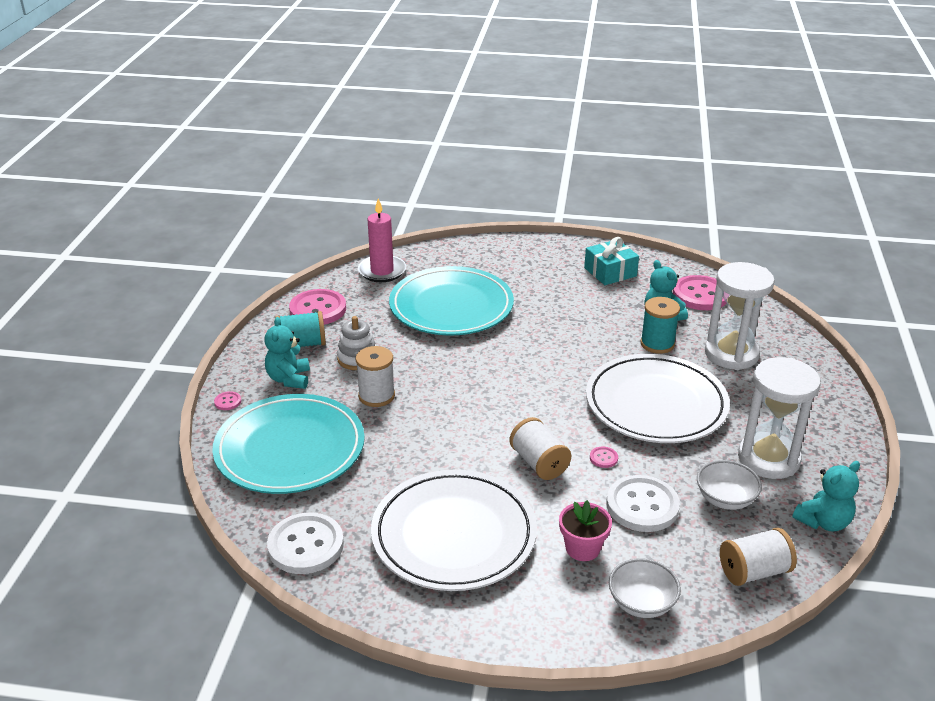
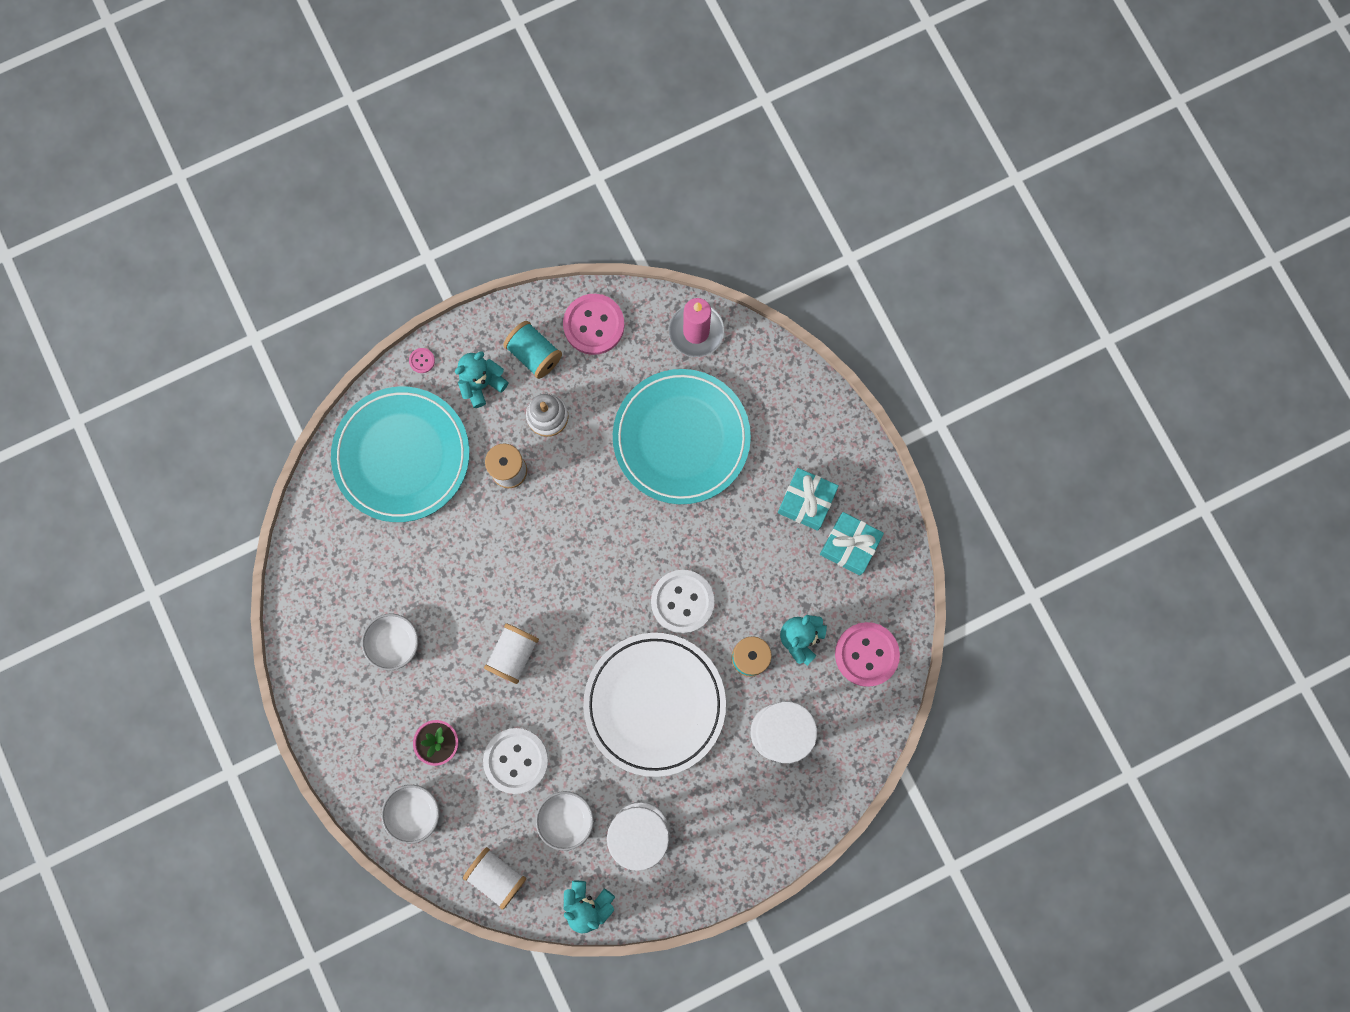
camera: 55 degrees right, 45 degrees up
white button [267,513,344,574] -> white button moved to [651,570,714,634]
white plate [371,469,537,591] -> white bowl [362,613,418,671]
pink button [590,446,618,468] -> none
none -> turquoise gift [778,468,839,531]

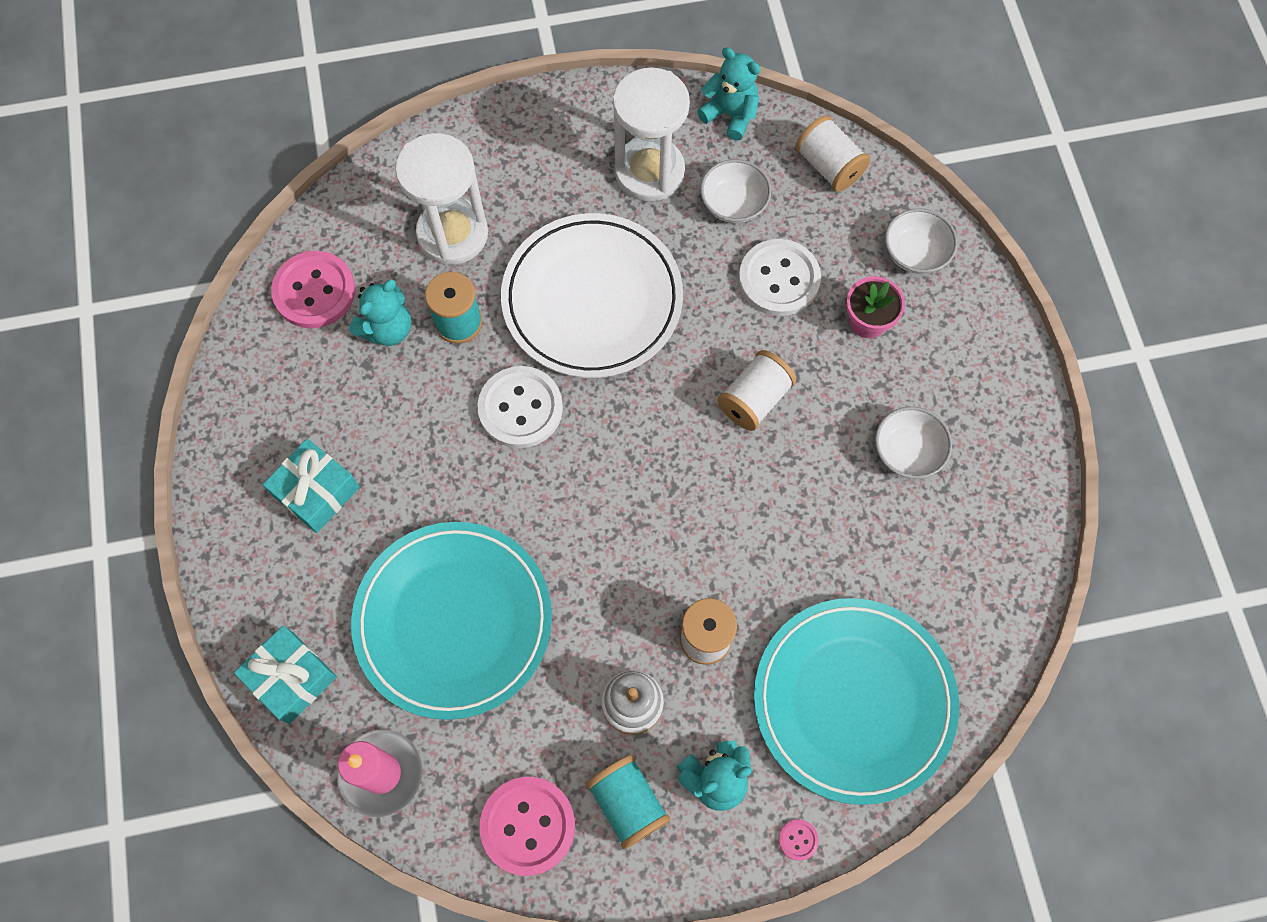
camera: 165 degrees left, 10 degrees down
turquoise gift [820,512,884,576] -> turquoise gift moved to [234,625,337,724]

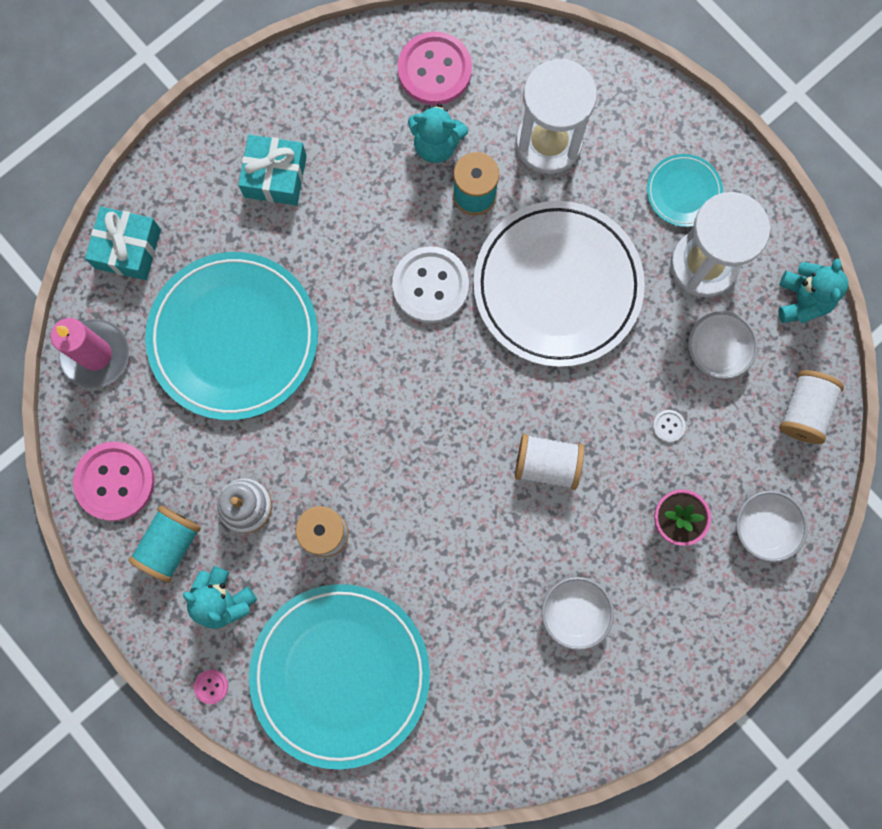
camera: 60 degrees right, 10 degrees up
white button [739,239,821,316] -> white button [653,410,686,442], size x0.41
none -> turquoise plate [647,154,723,227]

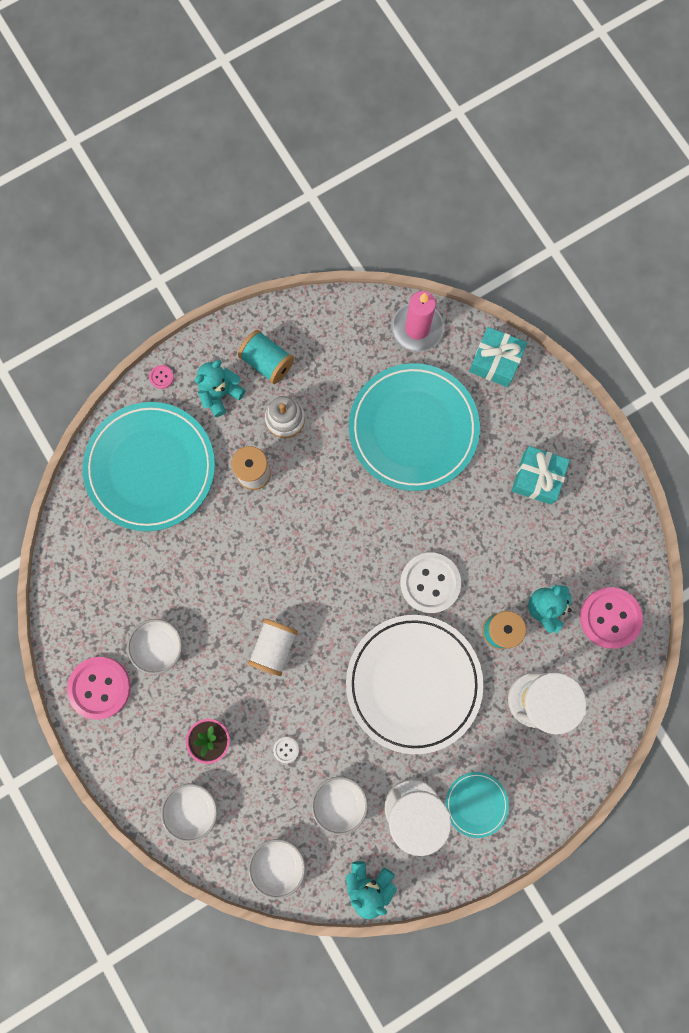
camera: 100 degrees right, 0 degrees up
pink button [73,441,155,521] -> pink button moved to [67,657,131,720]
white spool [779,370,844,444] -> white bowl [248,839,306,899]

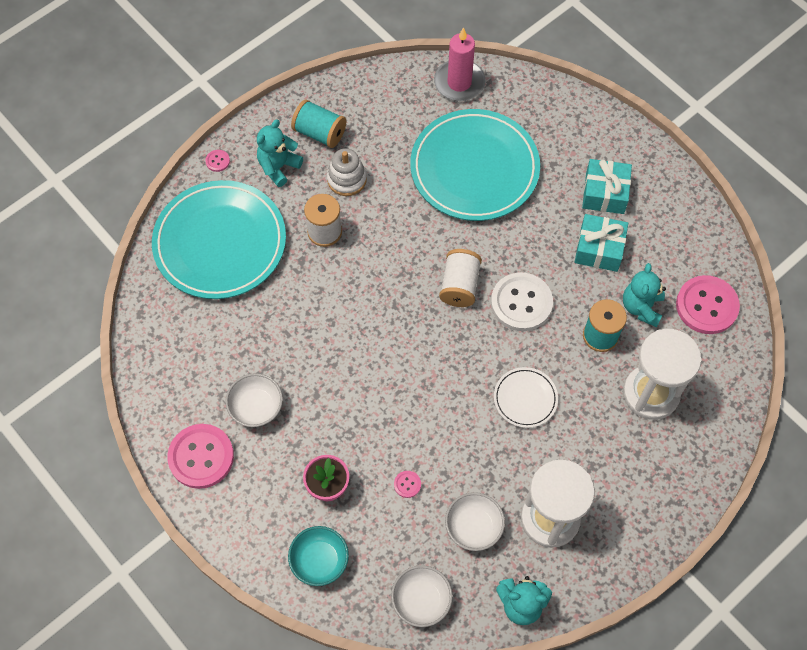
camera: 10 degrees left, 15 degrees down
white bowl [161,783,218,842] -> turquoise bowl [288,526,349,586]
white spool [248,619,298,676] -> white spool moved to [439,249,482,307]
white button [273,737,299,763] -> pink button [394,471,421,498]
white plate [346,615,483,754] -> white plate [494,367,558,428], size x0.46
turquoise plate [445,772,509,838] -> none
turquoise gift [469,327,527,387] -> turquoise gift moved to [575,214,628,272]

